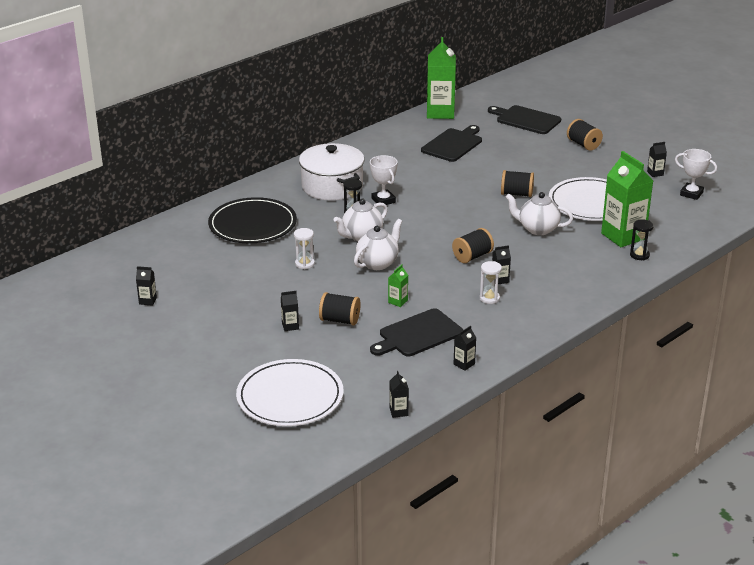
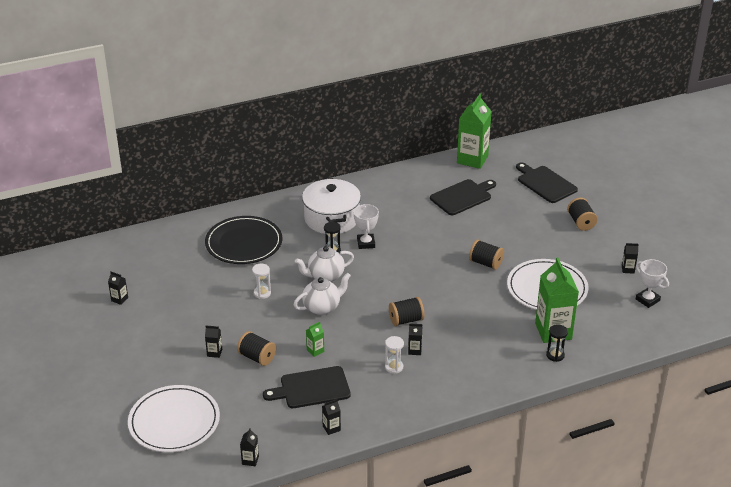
camera: 20 degrees right, 5 degrees up
white teapot [506,192,573,235] -> none

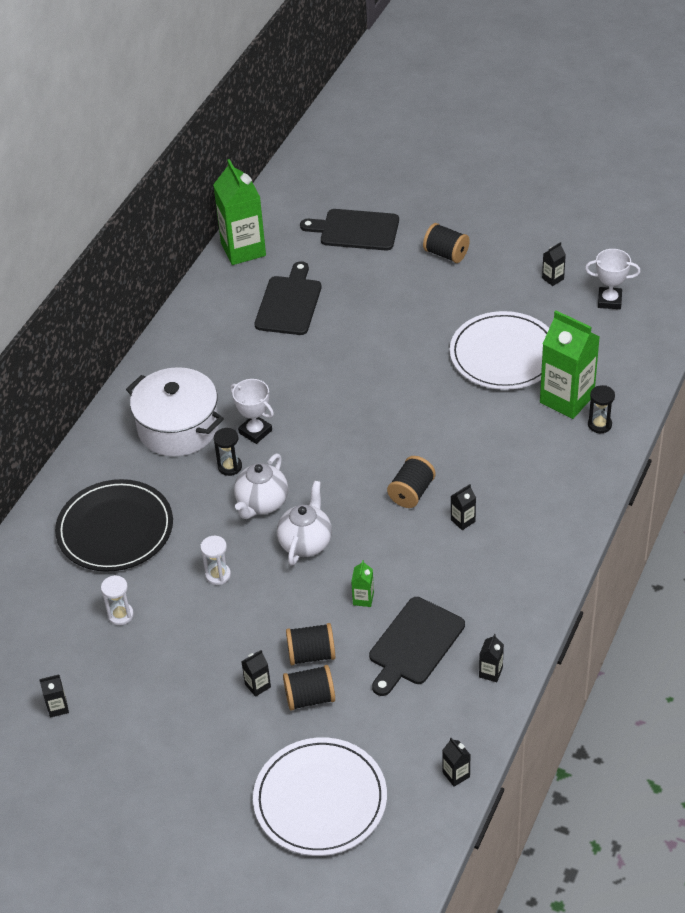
camera: 40 degrees left, 10 degrees up
white hourglass [385,336,404,374] -> white hourglass moved to [101,575,134,625]
black spool [469,240,504,270] -> black spool moved to [283,665,335,711]

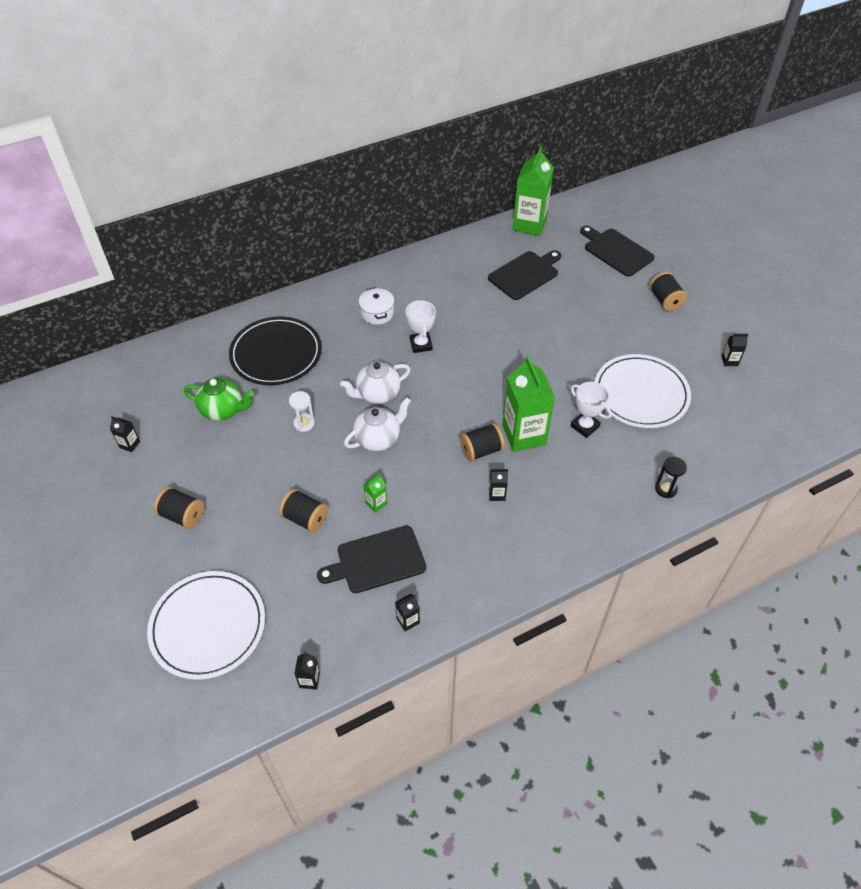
camera: 35 degrees right, 5 degrees up
white hourglass [101,575,134,625] -> green teapot [184,378,254,421]
white pot [126,367,224,456] -> white pot [359,287,394,325], size x0.52
black hourglass [214,428,242,476] -> none
black carton [241,650,271,697] -> none
black spool [283,665,335,711] -> black spool moved to [154,487,204,529]
green carton [540,311,600,419] -> green carton moved to [502,356,555,452]
white trophy [585,249,641,309] -> white trophy moved to [571,382,612,438]

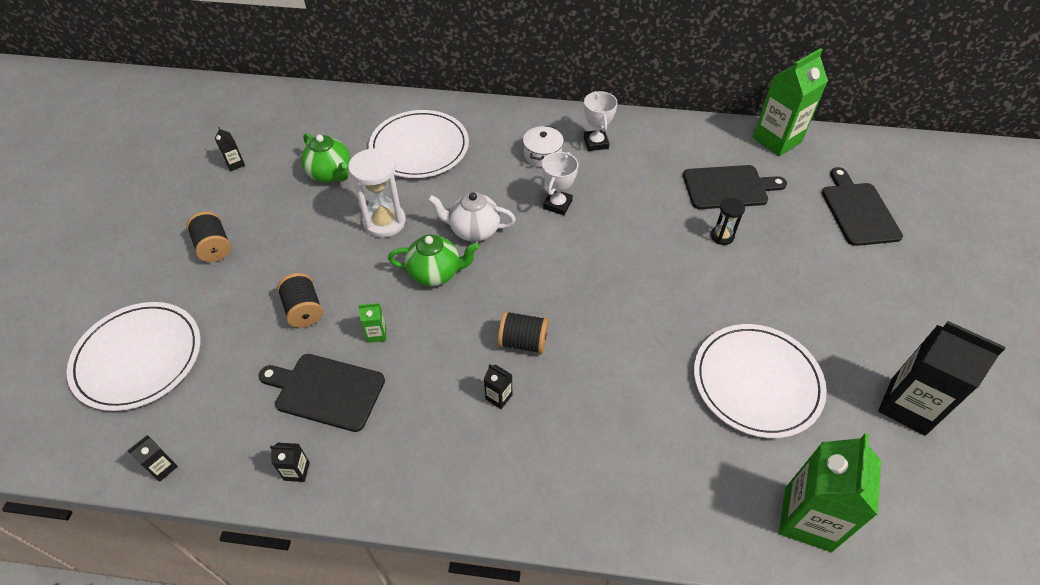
camera: 35 degrees right, 0 degrees up
black plate [229,317,322,385] -> white plate [369,110,469,178]
white hourglass [289,391,315,432] -> white hourglass [348,148,406,238], size x1.83
white teapot [344,397,411,451] -> green teapot [388,234,479,286]
green carton [502,356,555,452] -> green carton moved to [779,433,881,552]
white trophy [571,382,612,438] -> white trophy moved to [584,91,618,151]
black spool [649,272,687,311] -> none
black hourglass [655,457,687,498] -> black hourglass moved to [711,198,745,245]
black carton [722,334,748,366] -> black carton [878,321,1006,436], size x2.37

